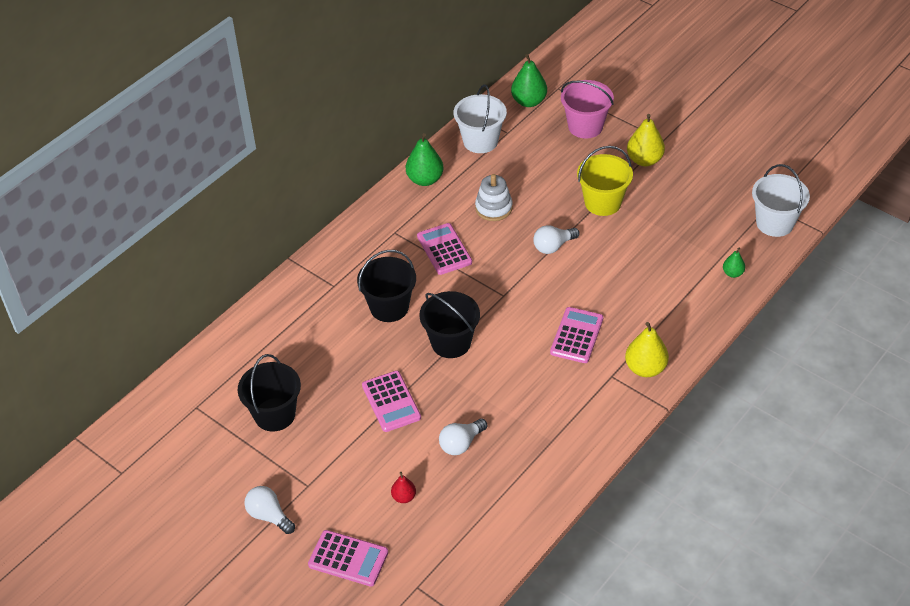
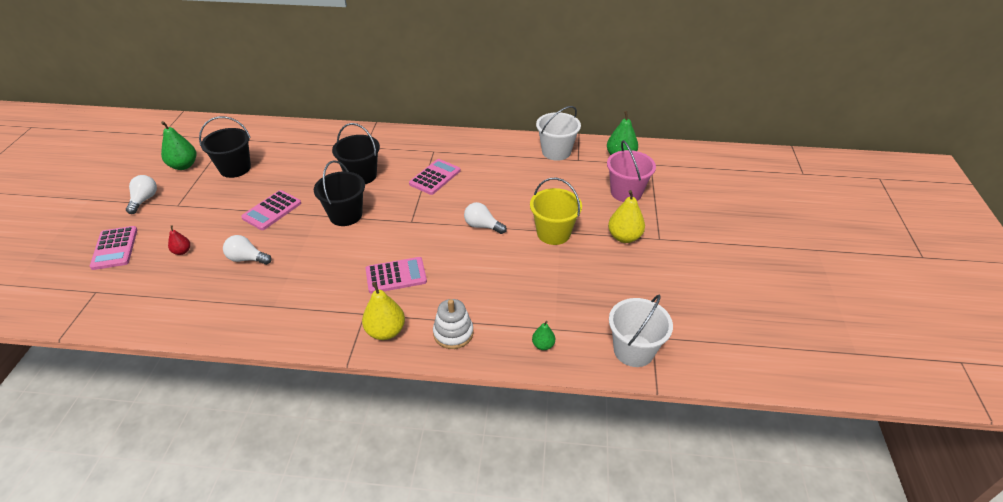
camera: 55 degrees right, 5 degrees down
green pear [406,133,443,186] -> green pear moved to [161,121,196,170]
white stacking toy [475,174,513,221] -> white stacking toy moved to [433,299,474,349]

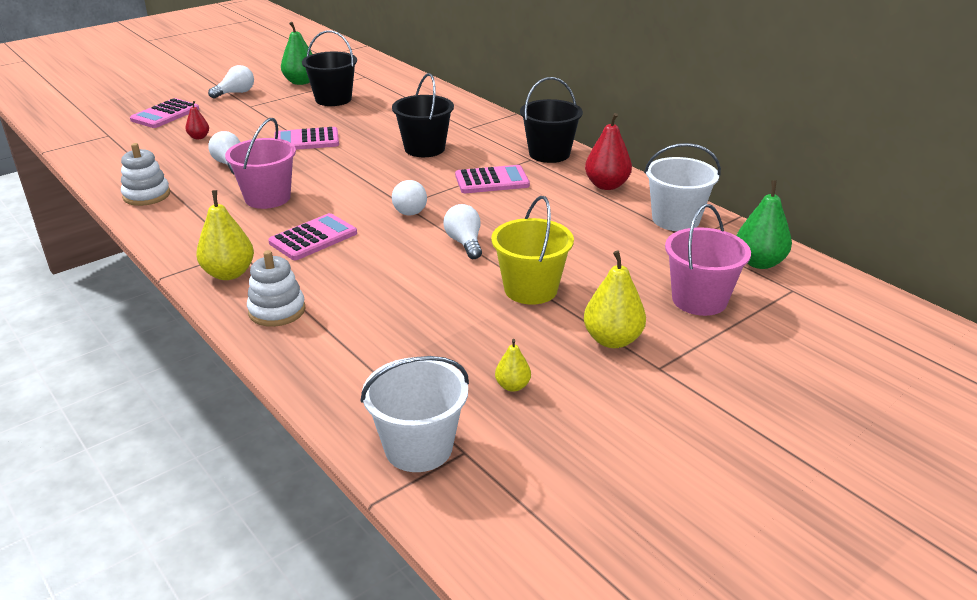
camera: 45 degrees right, 10 degrees down
black bucket [314,160,365,226] -> black bucket moved to [520,77,583,163]
pink calculator [365,257,427,294] -> pink calculator turned 75 degrees counterclockwise [268,213,357,260]
green pear [532,321,555,350] -> none
none -> white stacking toy [121,143,170,206]
none -> pink bucket [225,118,296,209]
none -> white light bulb [392,180,427,215]
none -> yellow pear [495,339,531,392]
none -> red pear [585,113,632,190]

